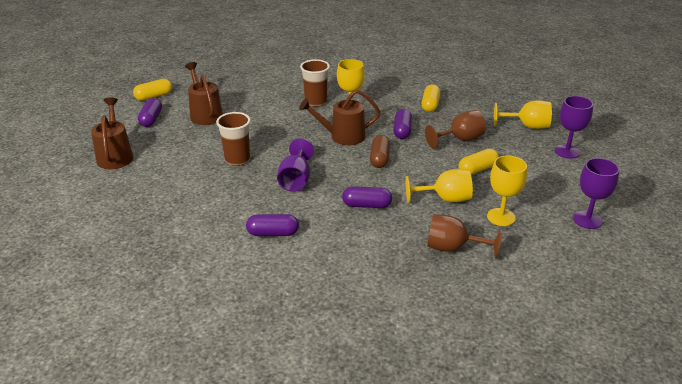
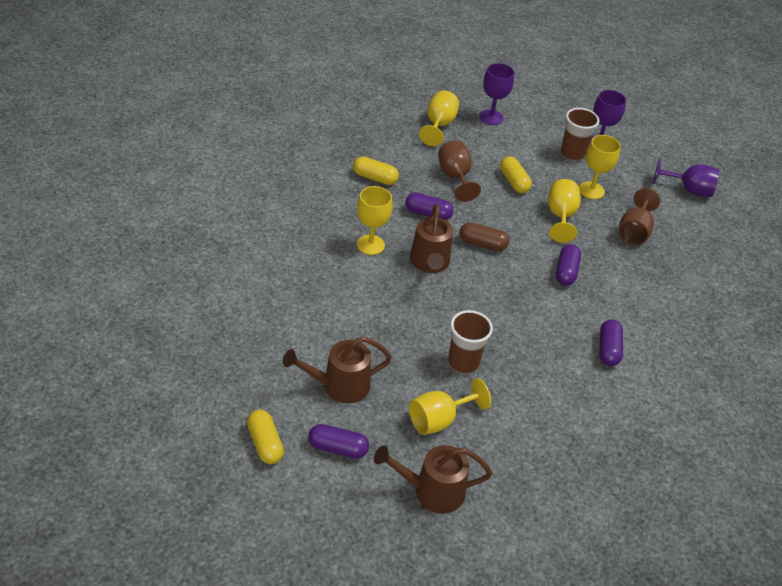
camera: 85 degrees left, 10 degrees up
purple goblet [277,138,314,192] -> purple goblet moved to [653,159,719,197]
brown cup [300,59,330,107] -> brown cup moved to [561,108,599,161]
none -> yellow goblet [409,378,491,435]

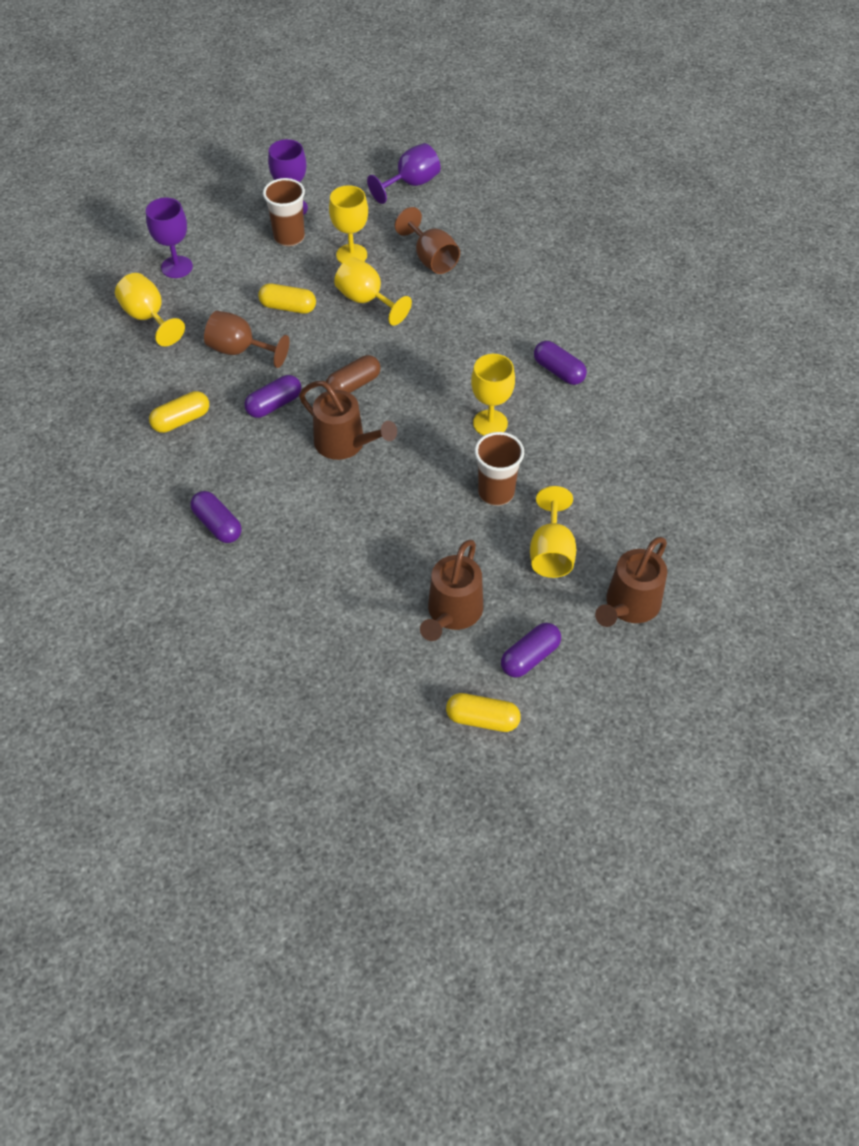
camera: 50 degrees left, 10 degrees up
yellow goblet [357,186,393,255] -> yellow goblet moved to [471,354,515,436]
purple capsule [556,244,581,286] -> purple capsule moved to [190,491,242,543]

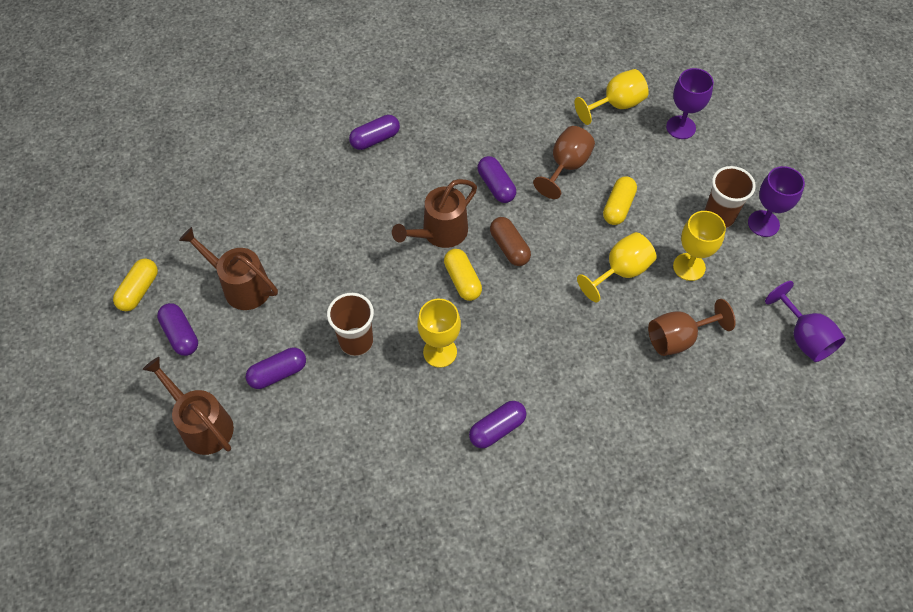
camera: 100 degrees right, 5 degrees up
yellow capsule [149,391,209,433] -> yellow capsule moved to [444,249,482,301]
yellow goblet [530,486,576,578] -> purple capsule [246,348,306,389]

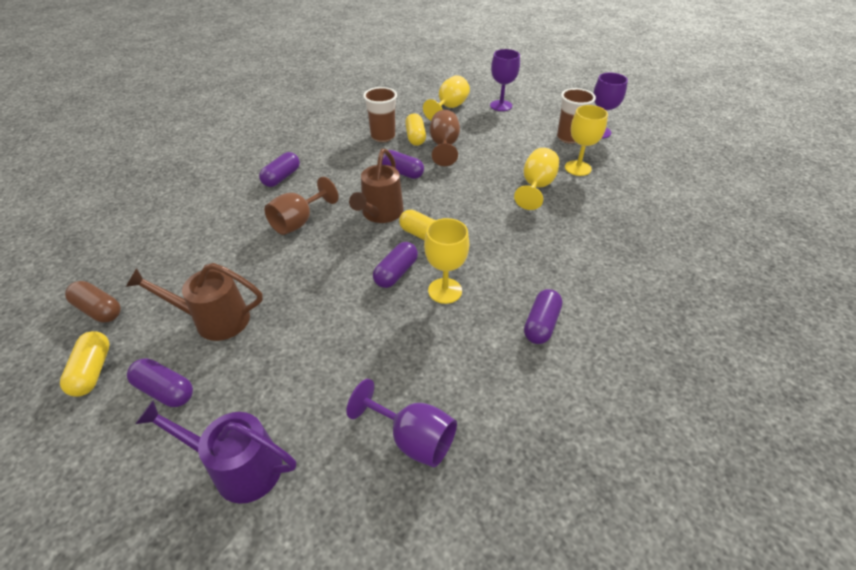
camera: 30 degrees left, 15 degrees down
brown watering can [143,357,234,455] -> purple watering can [135,400,296,504]
purple capsule [246,348,306,389] -> purple capsule moved to [373,242,418,288]
brown cup [327,293,374,356] -> brown cup moved to [363,87,397,142]
brown capsule [490,217,531,266] -> brown capsule moved to [65,281,121,322]
yellow capsule [603,176,637,225] -> yellow capsule moved to [405,113,426,146]
brown goblet [648,299,736,356] -> brown goblet moved to [264,177,339,235]
purple goblet [765,281,846,362] -> purple goblet moved to [346,379,457,467]

